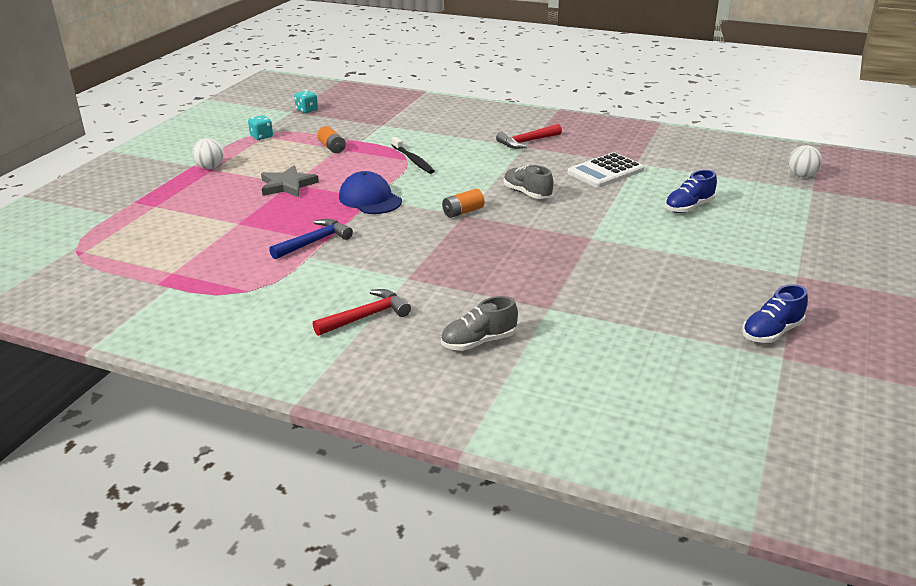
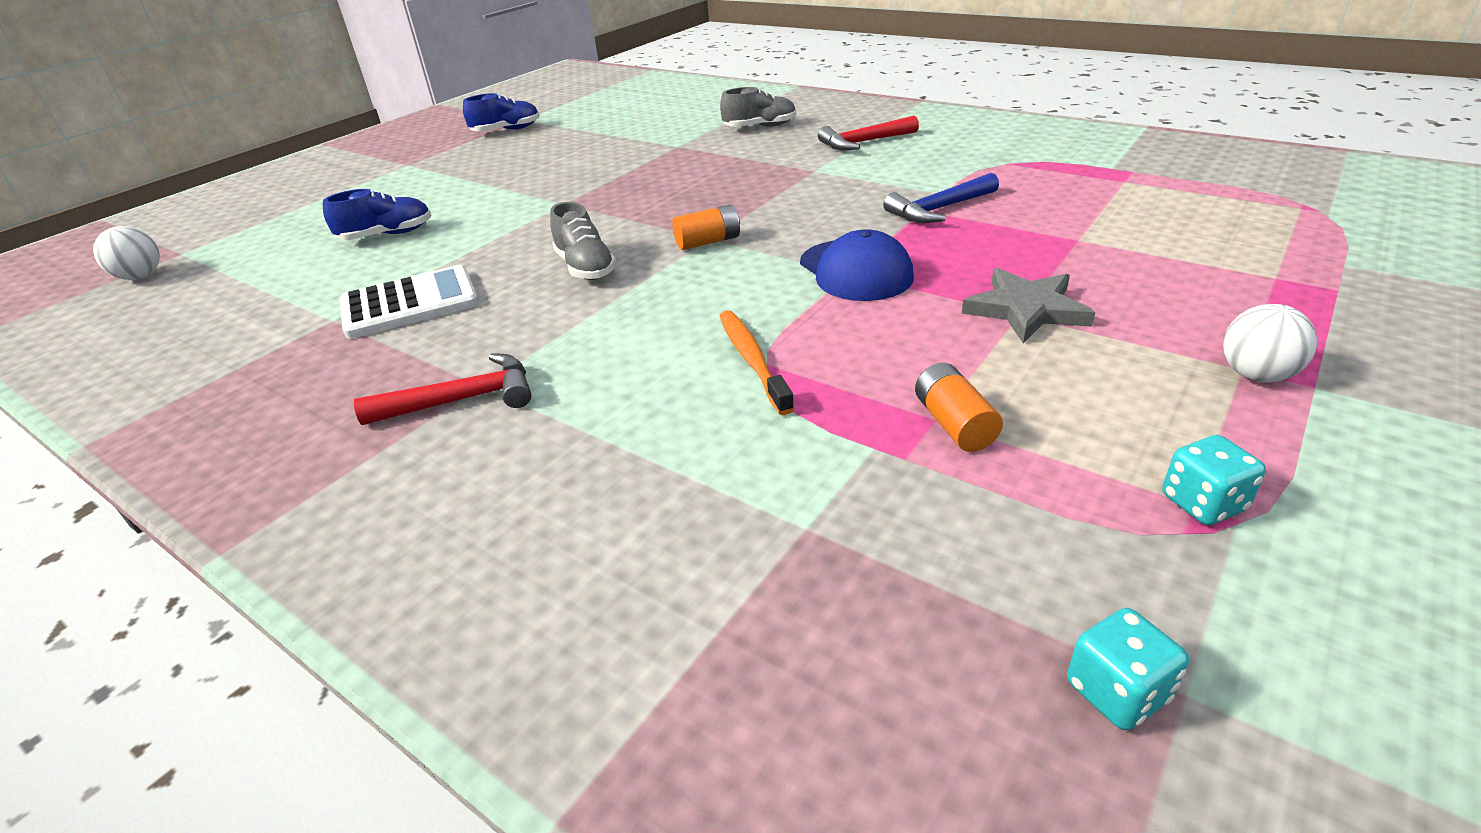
camera: 165 degrees left, 5 degrees up
black toothbrush [391,137,435,174] -> orange toothbrush [720,310,794,415]

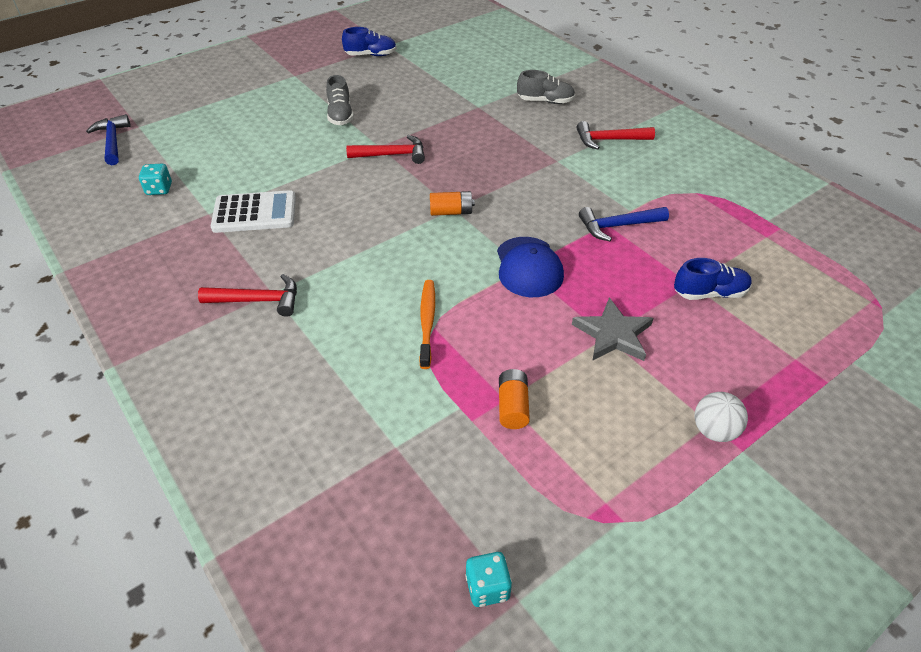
camera: 15 degrees right, 10 degrees up
white ball [93,226,160,280] -> blue hammer [86,114,131,165]
blue shoe [323,189,432,240] -> blue shoe moved to [674,258,752,300]
grey shoe [550,202,617,280] -> grey shoe moved to [326,75,354,125]
turquoise dice [1163,435,1266,525] -> turquoise dice moved to [139,164,172,195]
none -> red hammer [346,135,425,164]

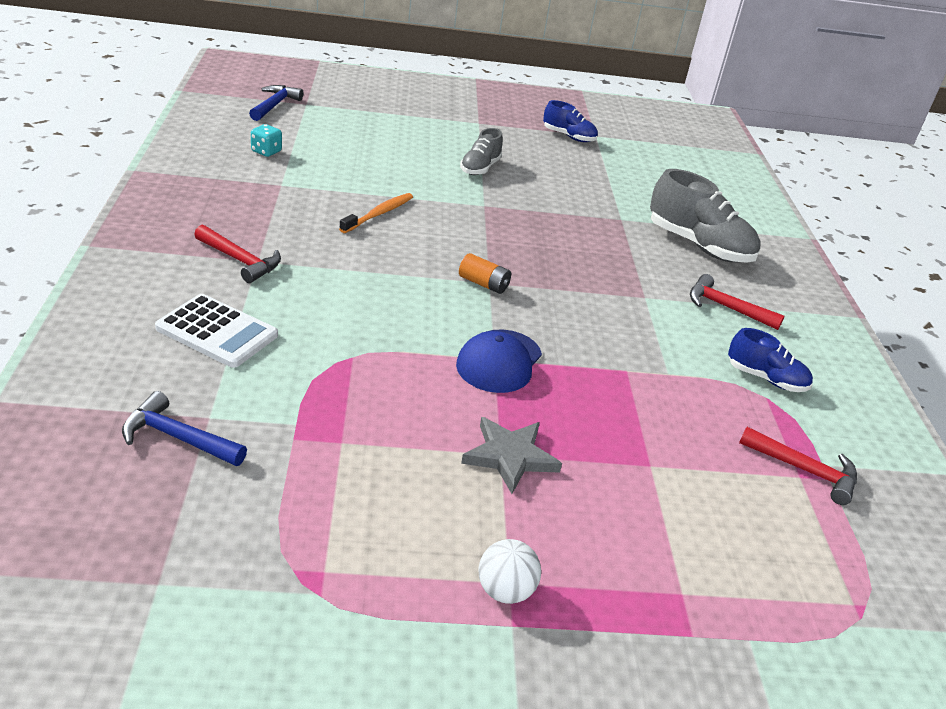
camera: 30 degrees right, 10 degrees down
white calculator [211,190,296,233] -> white calculator moved to [155,294,278,368]
red hammer [346,135,425,164] -> red hammer moved to [739,427,857,505]
orange toothbrush [419,280,435,369] -> orange toothbrush moved to [339,193,413,233]
turquoise dice [465,552,512,607] -> none
orange battery [499,369,530,429] -> none
grey shoe [517,70,575,104] -> grey shoe [650,169,761,263], size x1.73
blue hammer [579,207,669,241] -> blue hammer moved to [122,391,247,466]
blue shoe [674,258,752,300] -> blue shoe moved to [728,328,813,392]

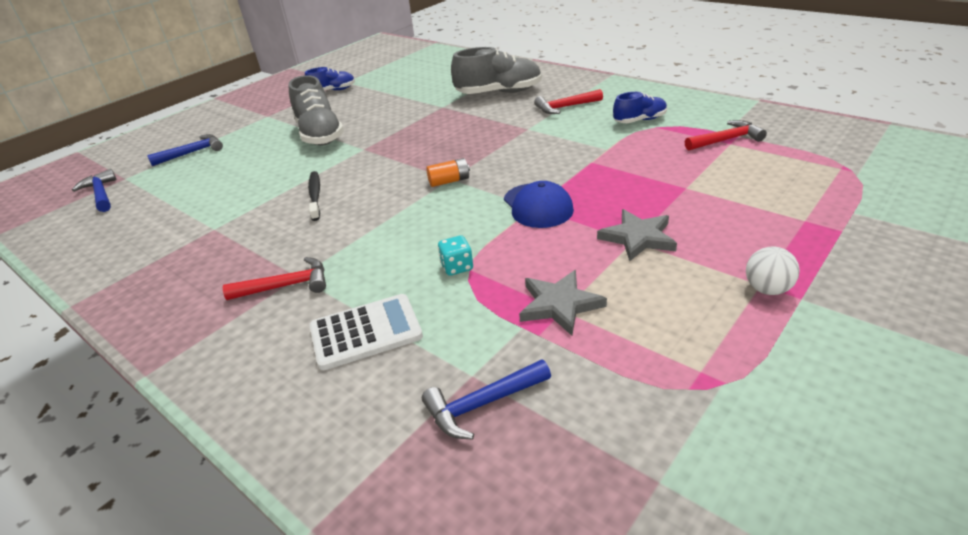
camera: 40 degrees left, 0 degrees up
turquoise dice [251,124,282,157] -> turquoise dice moved to [438,235,473,276]
orange toothbrush [339,193,413,233] -> black toothbrush [308,171,320,221]
grey shoe [460,128,503,175] -> grey shoe [288,75,344,145], size x1.73
none -> blue hammer [147,134,223,166]
none -> grey star [519,270,607,336]

